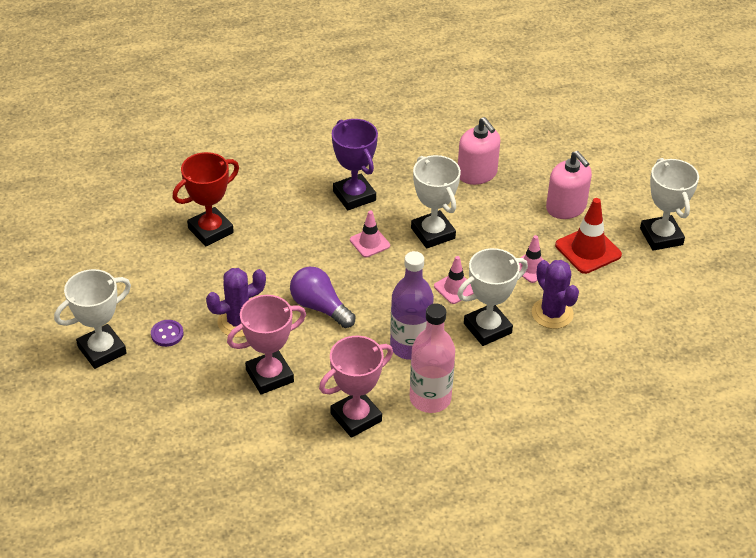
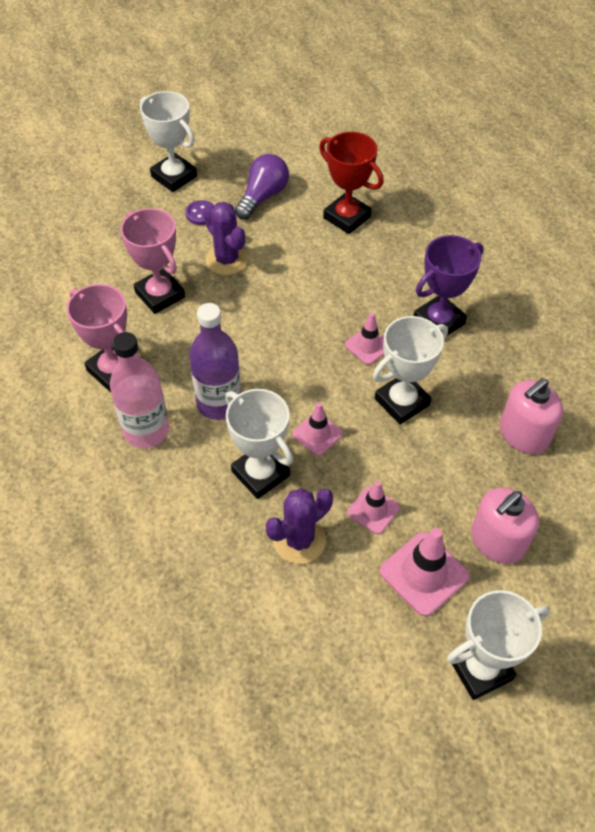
camera: 80 degrees right, 10 degrees up
purple light bulb [290,267,356,328] -> purple light bulb moved to [235,154,289,220]
red traffic cone [555,198,622,274] -> pink traffic cone [380,528,469,616]

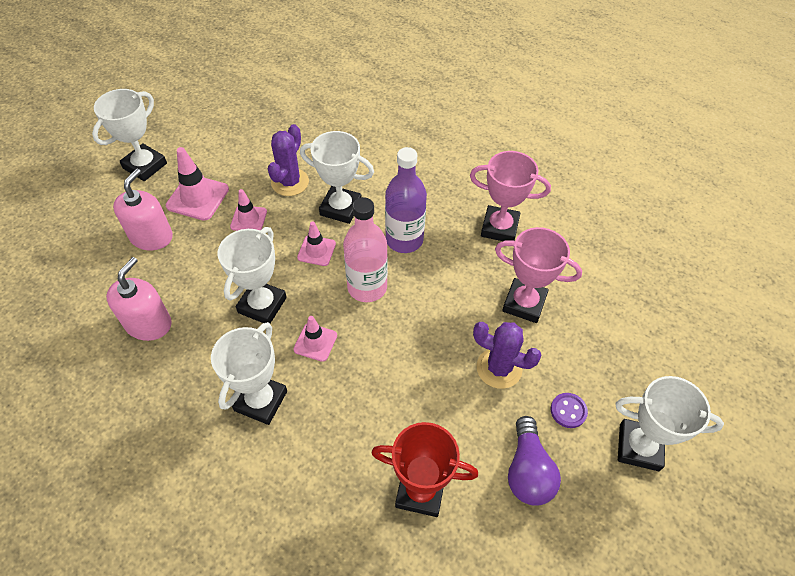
camera: 150 degrees right, 0 degrees up
pink bottle [110,332,169,448] -> pink bottle moved to [343,197,388,302]
purple trophy [414,235,484,336] -> white trophy [211,322,287,425]

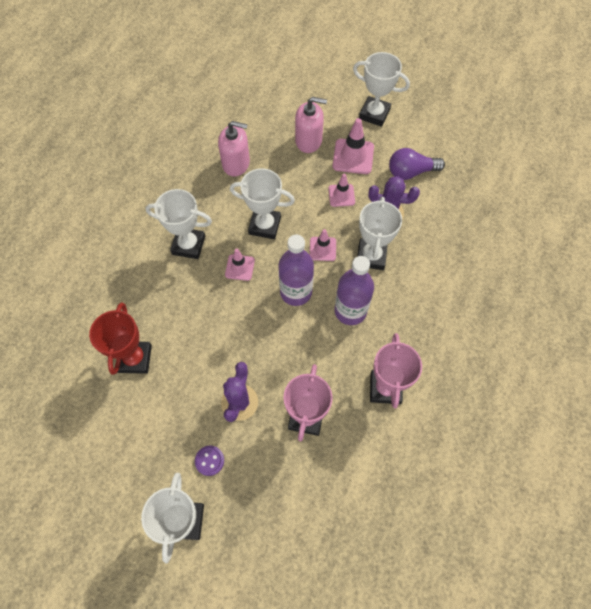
camera: 80 degrees right, 10 degrees up
pink bottle [343,197,388,302] -> purple bottle [279,235,314,306]
purple light bulb [508,416,561,506] -> purple light bulb moved to [389,148,445,180]

